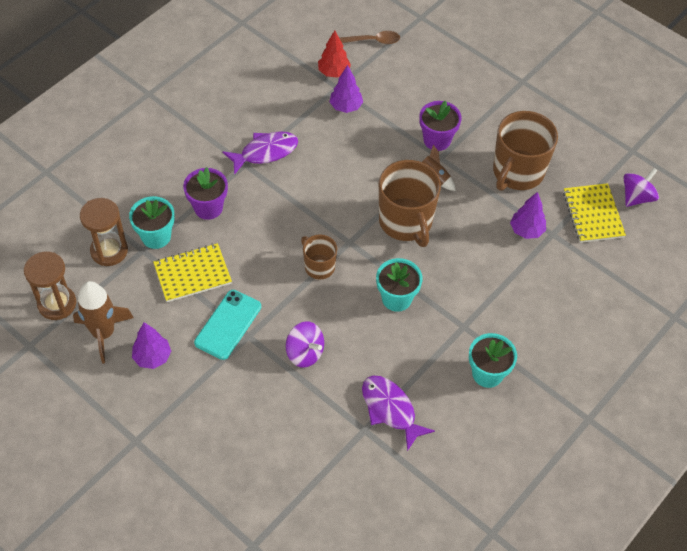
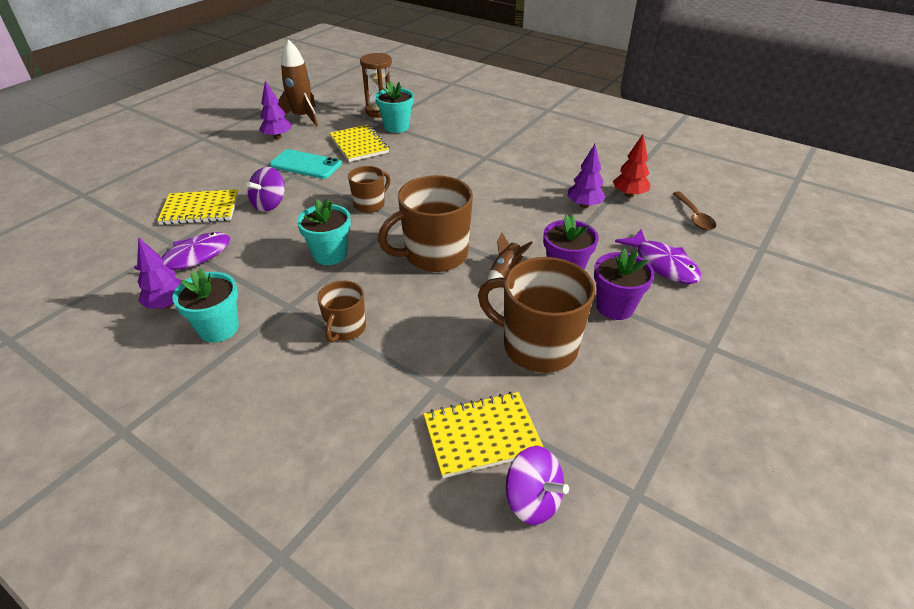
camera: 85 degrees right, 15 degrees down
brown hourglass [24,251,76,320] -> none
purple flower pot [183,167,228,220] -> purple flower pot moved to [594,249,654,320]
purple fish [223,131,298,175] -> purple fish moved to [615,229,701,284]
purple tree [510,192,546,239] -> purple tree moved to [137,237,181,309]
none -> yellow notebook [157,189,238,225]
none -> brown mug [317,281,366,343]

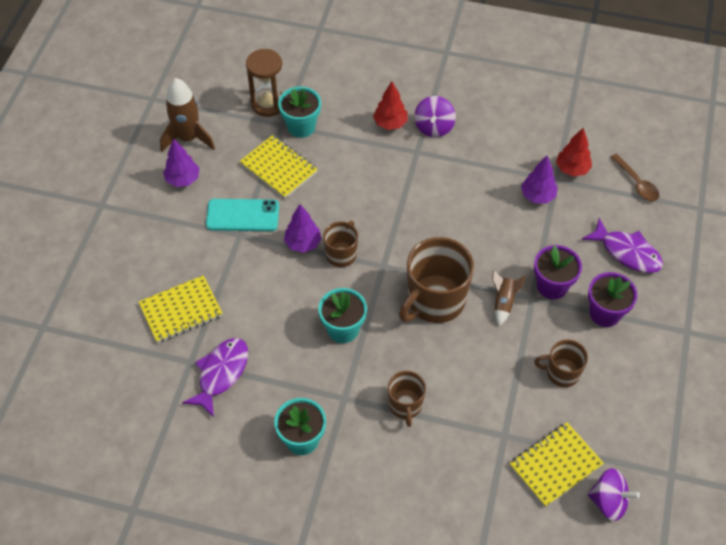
camera: 20 degrees left, 15 degrees up
purple tree [137,237,181,309] -> purple tree moved to [284,204,322,253]
purple spinning top [246,167,285,212] -> purple spinning top moved to [414,96,456,137]
brown mug [478,257,595,373] -> brown mug [534,340,588,387], size x0.55
none -> red tree [373,81,408,130]

